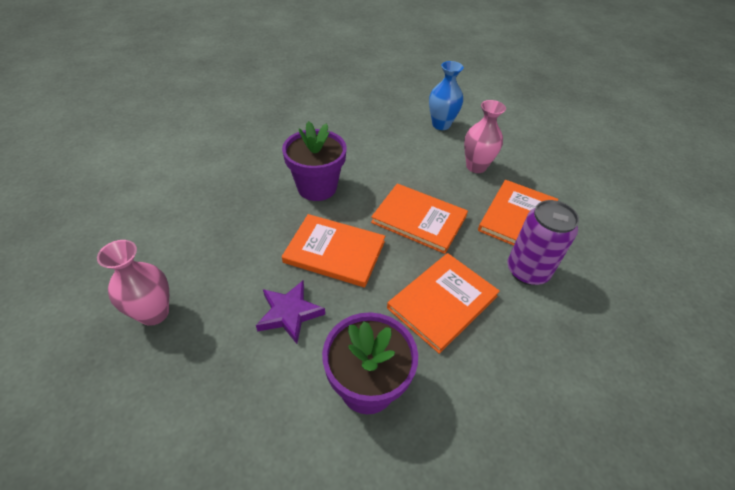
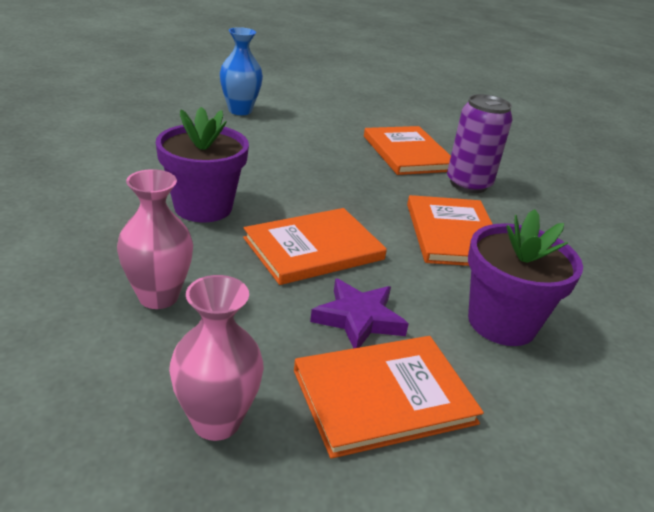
camera: 50 degrees left, 15 degrees down
orange book [371,184,468,254] -> orange book moved to [294,336,484,459]
pink vase [464,100,506,173] -> pink vase moved to [117,169,193,309]

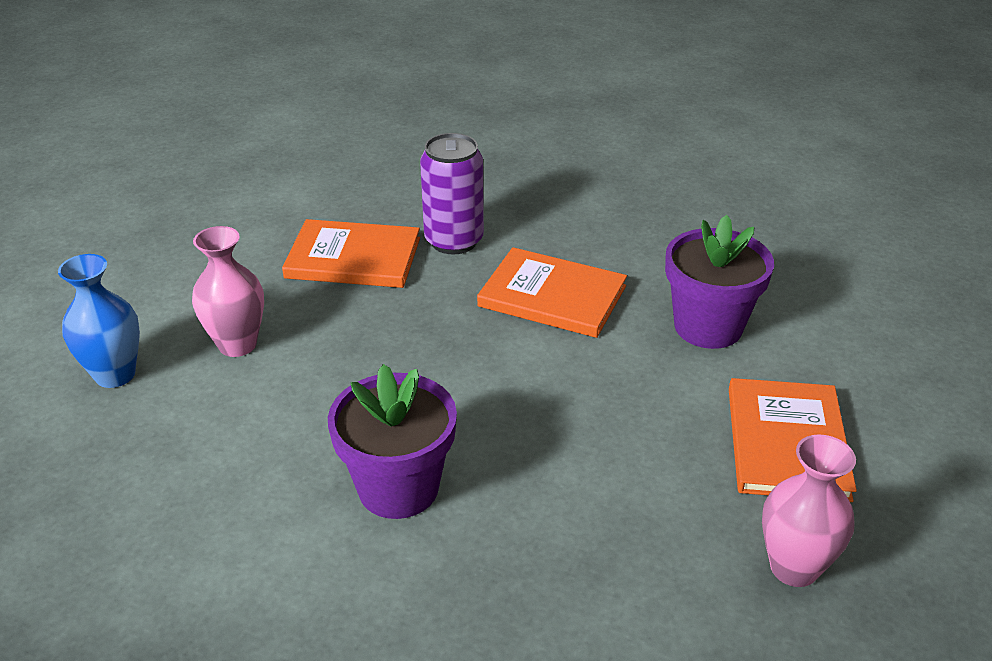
camera: 60 degrees left, 5 degrees up
pink vase [117,169,193,309] -> pink vase moved to [192,226,264,357]
orange book [243,208,387,285] -> none
purple star [310,279,409,348] -> none

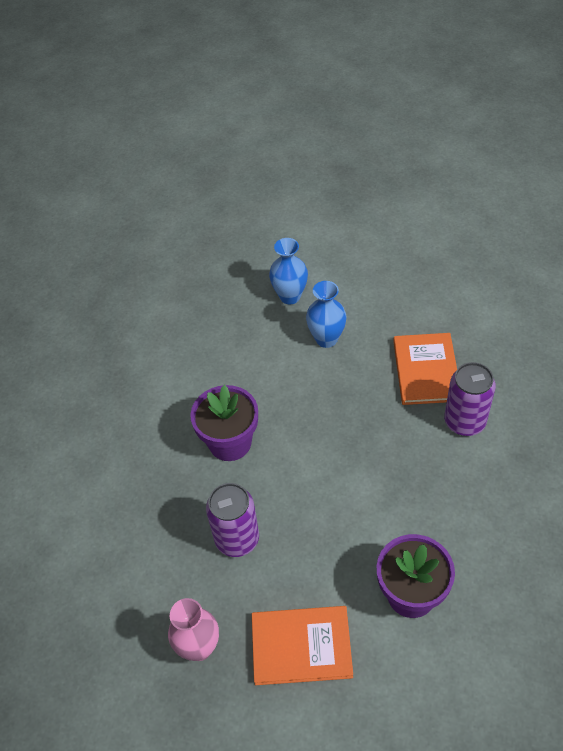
camera: 85 degrees right, 15 degrees up
pink vase [192,226,264,357] -> blue vase [306,281,347,348]
orange book [477,247,627,338] -> none
none -> purple can [206,483,259,557]

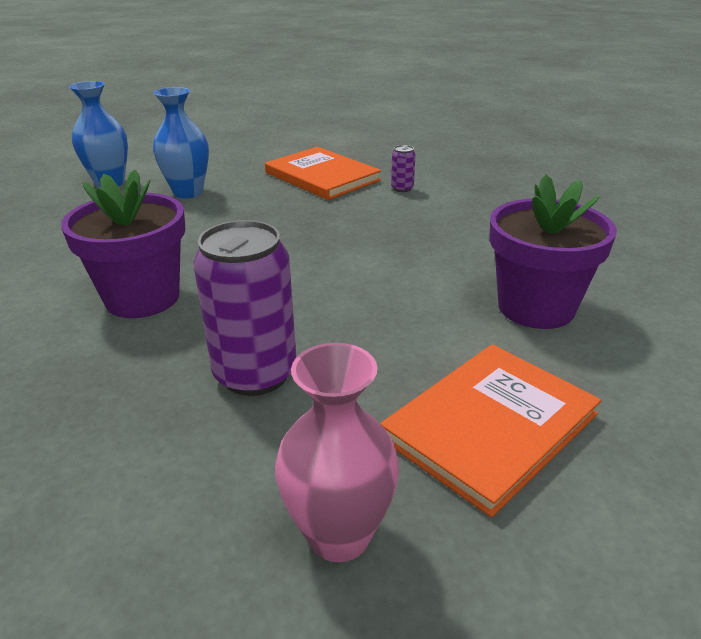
camera: 45 degrees left, 20 degrees down
purple can [444,362,496,436] -> purple can [391,145,416,192], size x0.44

